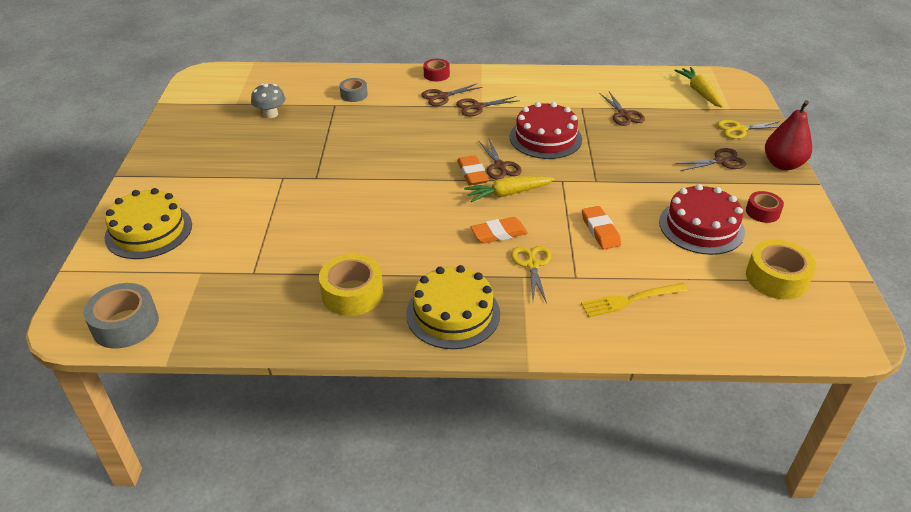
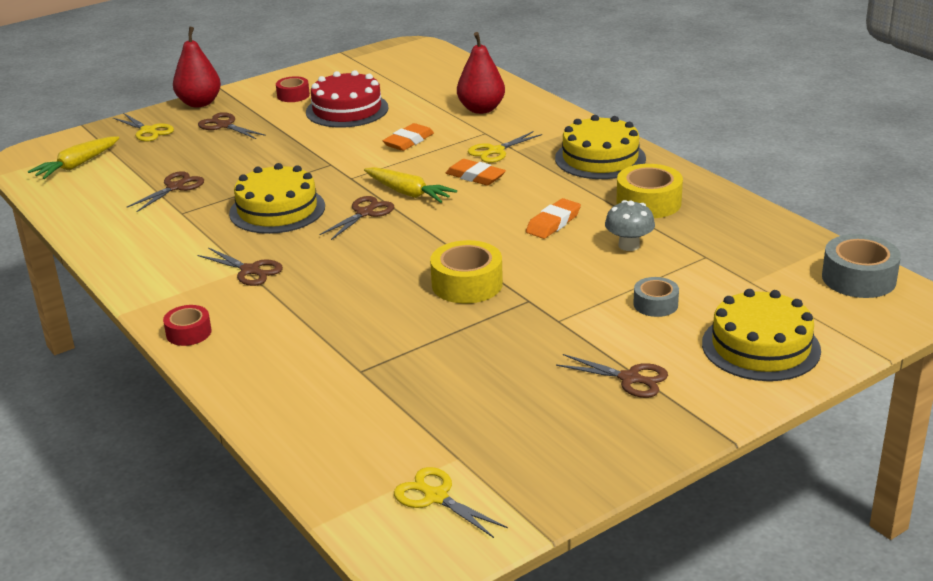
camera: 125 degrees left, 10 degrees down
grey mushroom [251,84,285,118] -> grey mushroom moved to [605,200,655,251]
grey tape [339,78,368,102] -> grey tape moved to [633,277,679,317]
brown scissors [421,83,482,106] -> brown scissors moved to [556,354,668,398]
orange eraser [457,155,489,185] -> orange eraser moved to [526,198,581,239]
red cake [510,102,582,159] -> yellow cake [229,163,325,234]
yellow fork [581,283,688,317] -> red pear [457,32,505,114]
yellow tape [746,239,816,300] -> yellow tape moved to [430,240,503,303]
none -> yellow scissors [394,467,508,538]

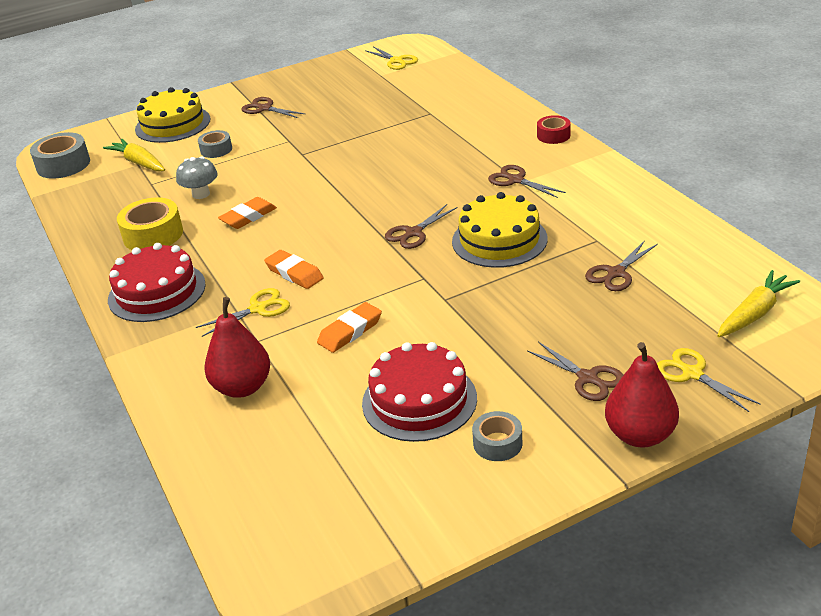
camera: 170 degrees left, 5 degrees up
red tape [276,76,310,102] -> grey tape [472,411,523,461]
yellow carrot [364,167,457,203] -> yellow carrot moved to [103,139,165,172]
yellow tape [430,240,503,303] -> none
yellow cake [555,115,646,179] -> red cake [108,243,206,322]

